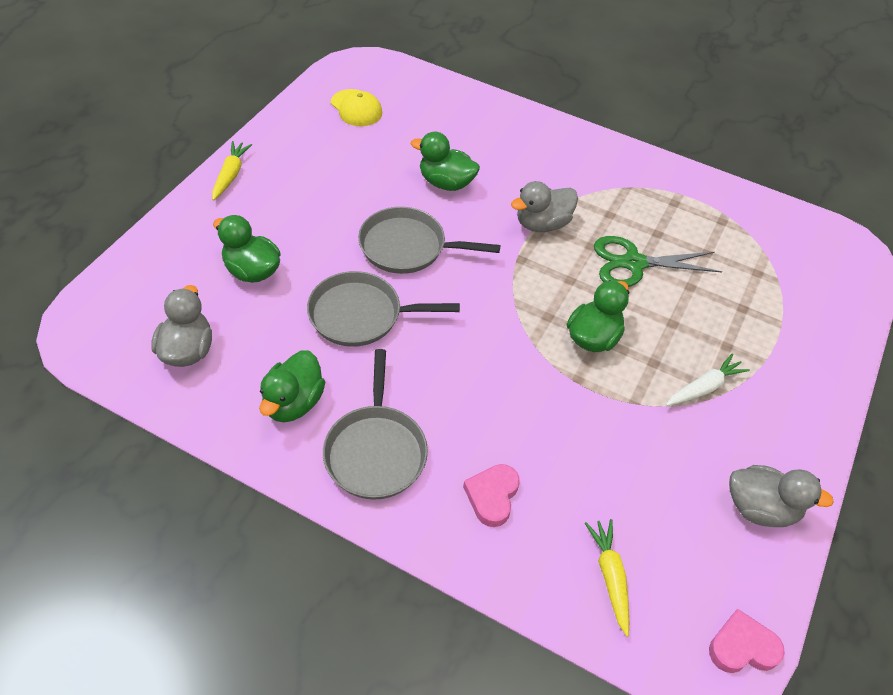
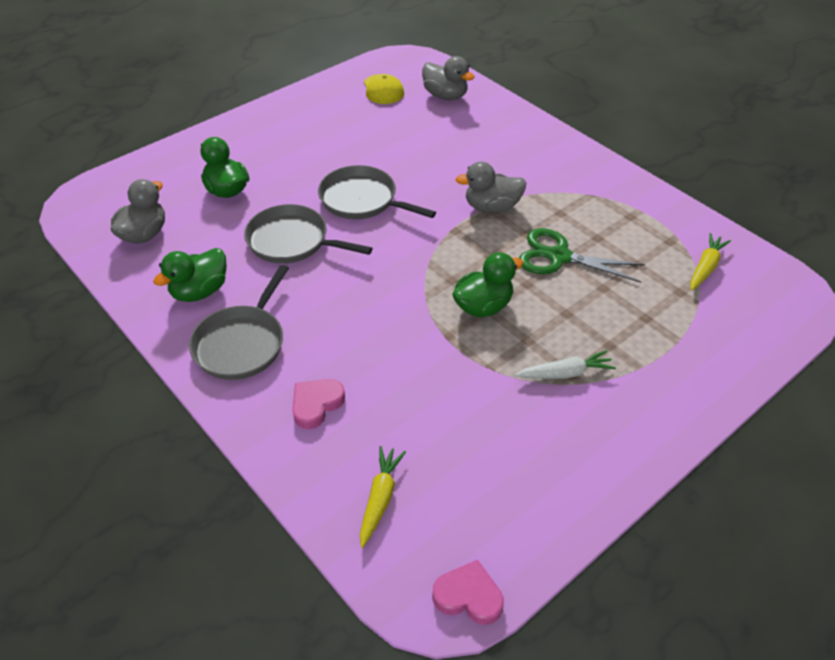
camera: 25 degrees right, 5 degrees down
yellow carrot [212,141,252,201] -> yellow carrot moved to [690,233,731,291]
green duck [411,132,480,191] -> none
grey duck [729,465,834,527] -> grey duck moved to [422,56,474,100]

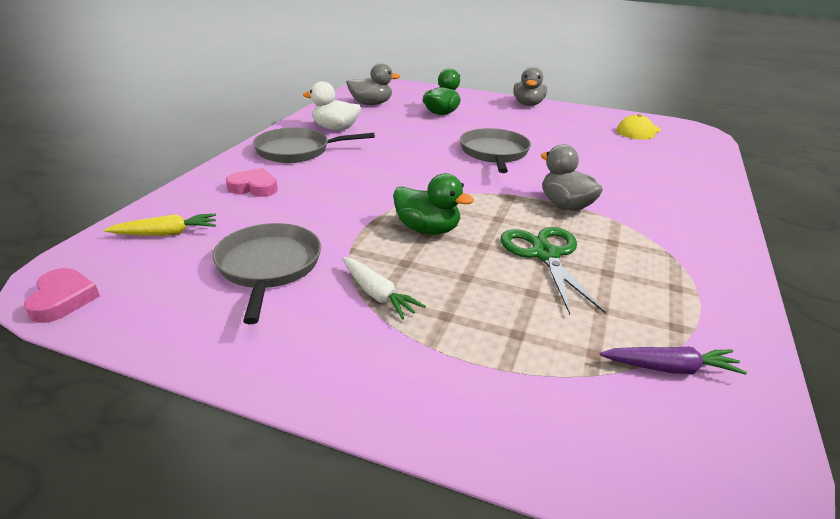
camera: 60 degrees right, 15 degrees down
green duck [153,248,226,302] -> white duck [303,81,361,130]
grey pan [244,204,373,264] -> grey pan moved to [213,223,321,324]
grey duck [422,56,474,100] -> grey duck moved to [513,66,547,106]
yellow carrot [690,233,731,291] -> purple carrot [600,347,747,375]

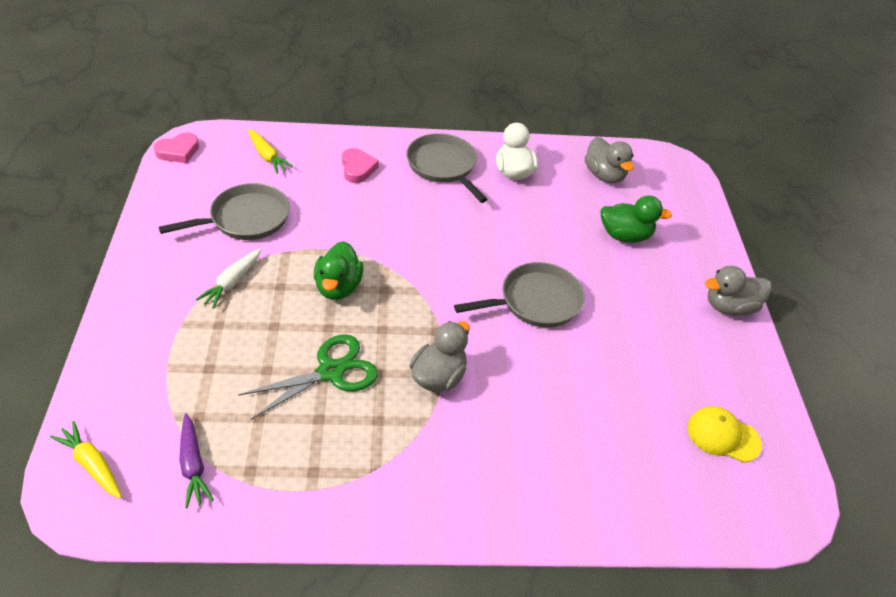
camera: 65 degrees right, 15 degrees up
none -> yellow carrot [50,421,122,498]

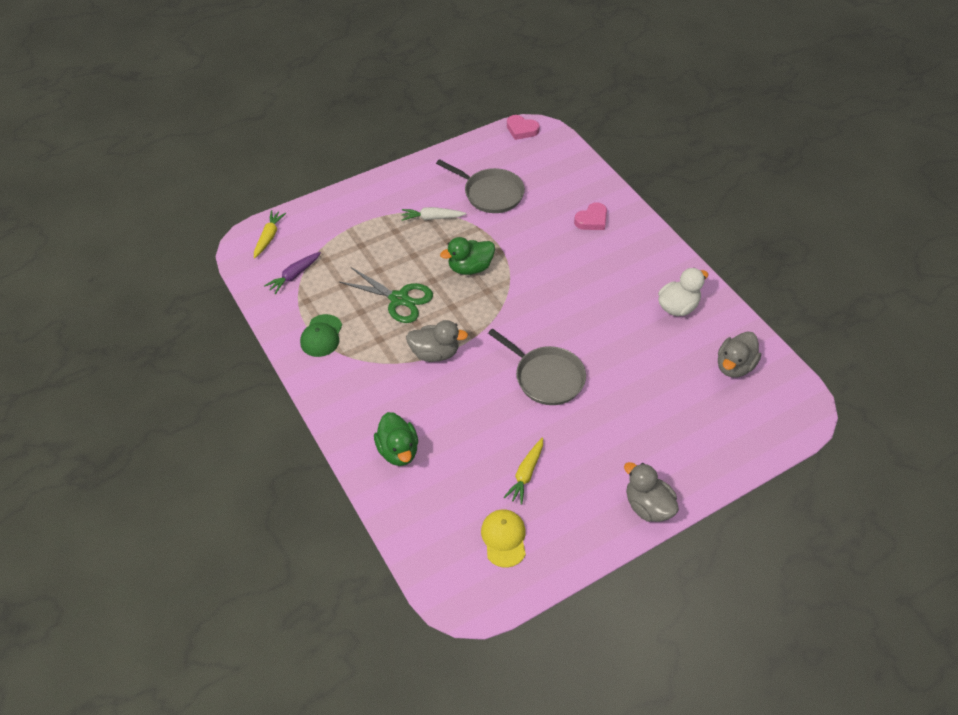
camera: 65 degrees right, 5 degrees up
yellow carrot [248,129,294,174] -> yellow carrot moved to [504,438,543,505]
grey pan [406,133,488,203] -> none
green duck [601,195,672,243] -> green duck moved to [374,412,418,466]
none -> green cap [300,314,342,357]

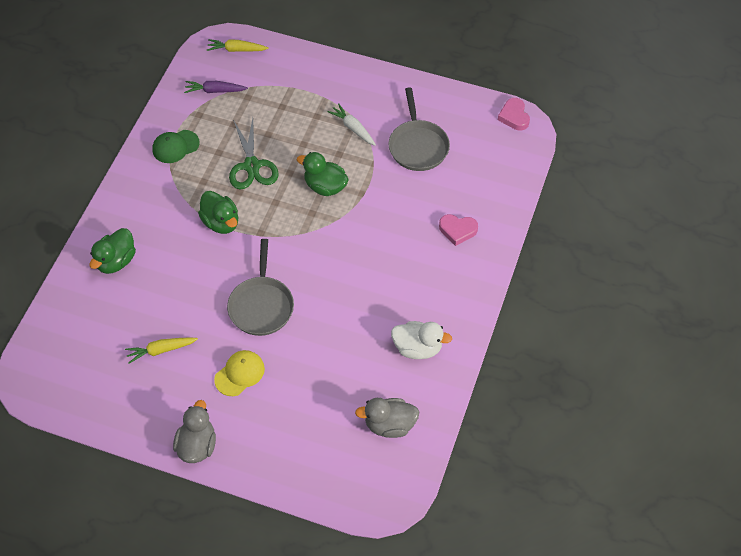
camera: 50 degrees right, 5 degrees up
yellow carrot [254,210,286,258] -> yellow carrot turned 150 degrees counterclockwise [207,39,269,52]
grey duck [406,320,468,362] -> green duck [198,191,238,234]
yellow cap [481,509,526,568] -> yellow cap moved to [214,350,265,396]

